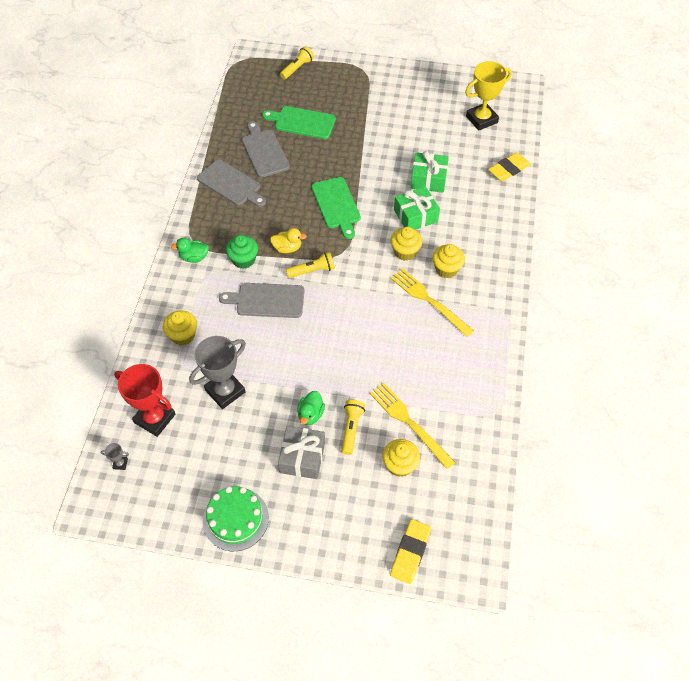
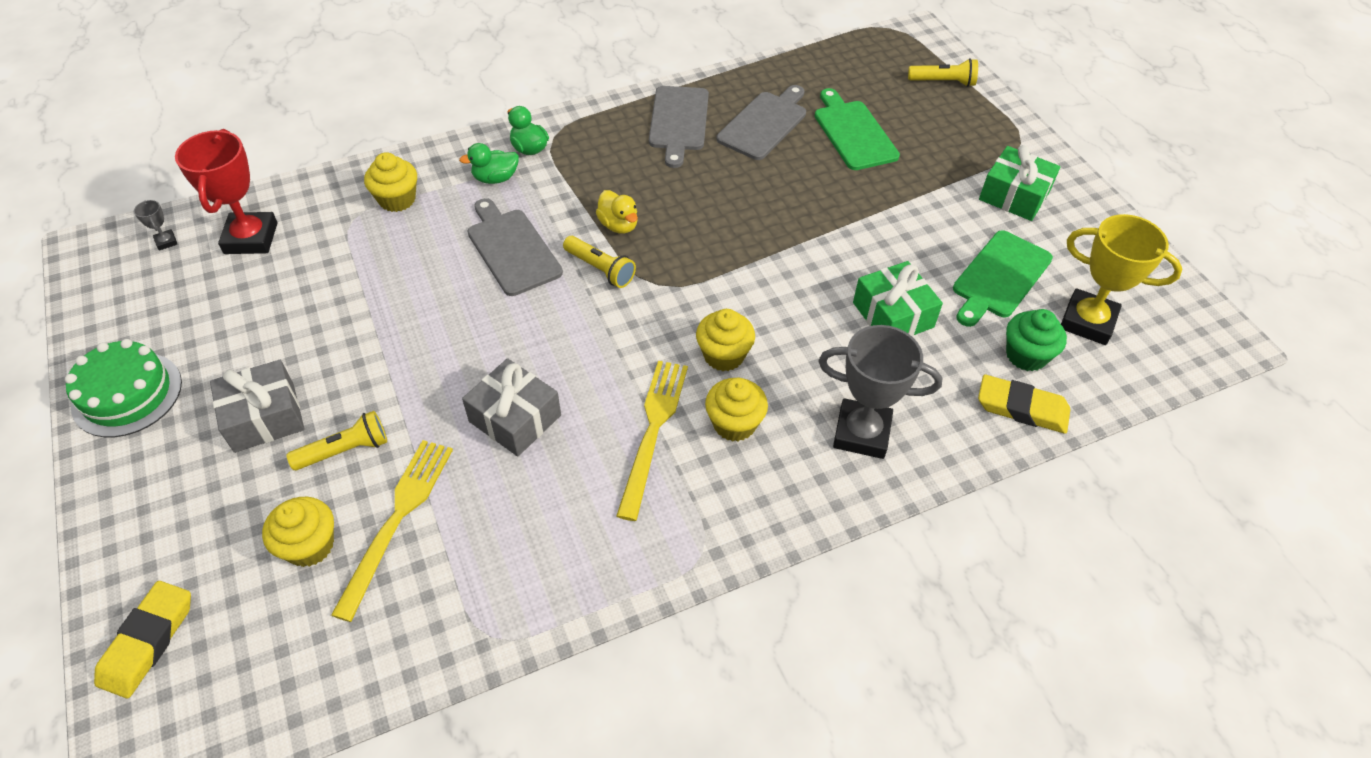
camera: 55 degrees right, 5 degrees down
grey trophy [189,336,246,409] -> grey trophy moved to [818,325,943,459]
green cupcake [226,235,258,269] -> green cupcake moved to [1006,309,1067,371]
green duck [297,391,325,425] -> green duck moved to [459,143,519,184]
green cutting board [311,177,361,239] -> green cutting board moved to [953,230,1053,327]
yellow eraser [390,519,431,584] -> yellow eraser turned 60 degrees counterclockwise [94,581,191,698]
green gift [394,186,440,230] -> green gift moved to [979,145,1060,221]
none -> grey gift [462,358,561,456]

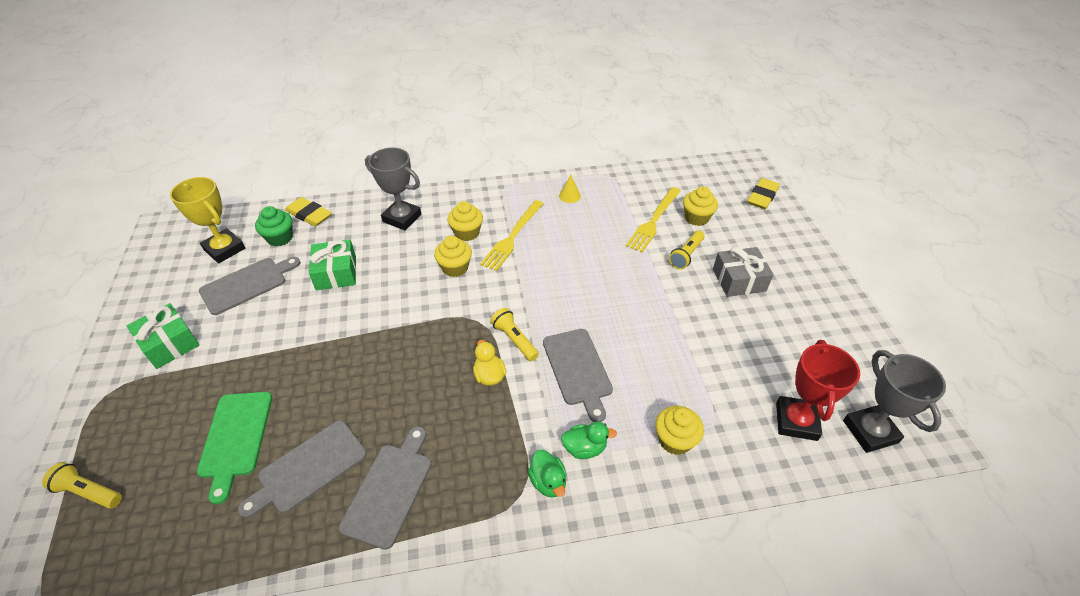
camera: 165 degrees left, 5 degrees down
green cake [65,339,182,437] -> none
grey trophy [134,200,177,251] -> grey trophy [843,350,946,453], size x2.46
yellow flashlight [286,411,387,470] -> yellow flashlight turned 45 degrees counterclockwise [669,231,705,270]
grey gift [462,358,561,456] -> none
green cutting board [953,230,1053,327] -> grey cutting board [199,257,301,315]
none -> yellow cone [559,175,581,203]

